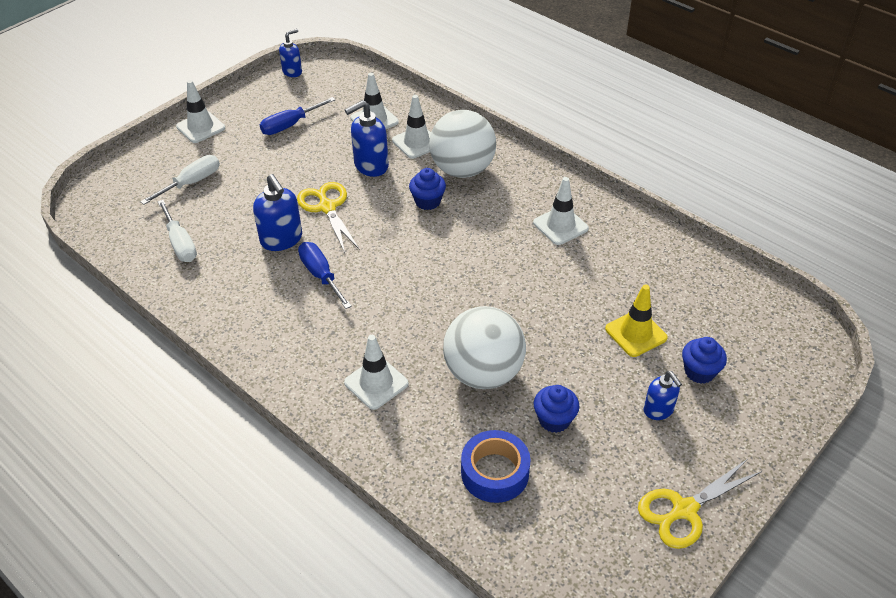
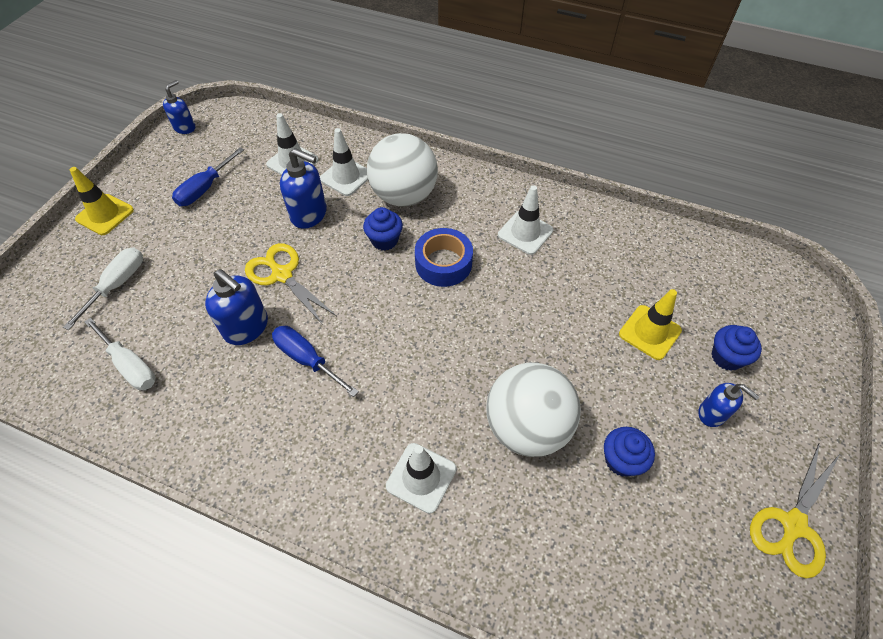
camera: 20 degrees left, 10 degrees up
white traffic cone [176,80,225,143] -> yellow traffic cone [70,167,134,235]
blue soap dispenser [345,100,389,177] -> blue soap dispenser turned 105 degrees counterclockwise [280,148,327,229]
blue tape [461,430,531,503] -> blue tape moved to [415,228,473,287]

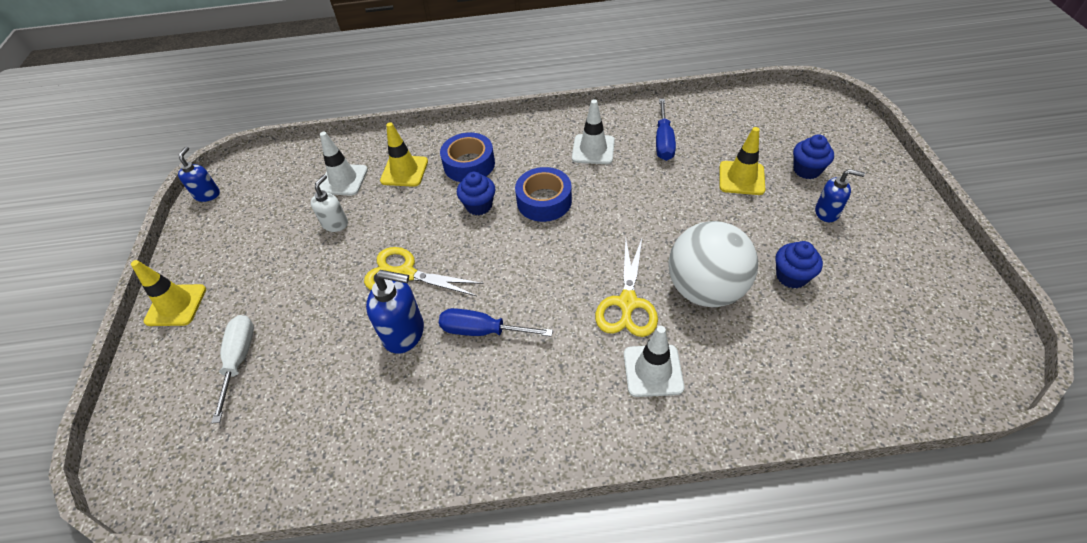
camera: 25 degrees left, 5 degrees down
white screwdriver [84,317,156,390] -> none
blue screwdriver [172,147,244,206] -> blue screwdriver moved to [656,99,676,161]
blue soap dispenser [280,148,327,229] -> none
white traffic cone [320,128,368,196] -> yellow traffic cone [380,122,428,187]
white ball [367,133,438,207] -> blue tape [440,133,495,182]
yellow scissors [750,443,840,578] -> yellow scissors moved to [595,239,658,337]
none -> white soap dispenser [311,175,348,232]

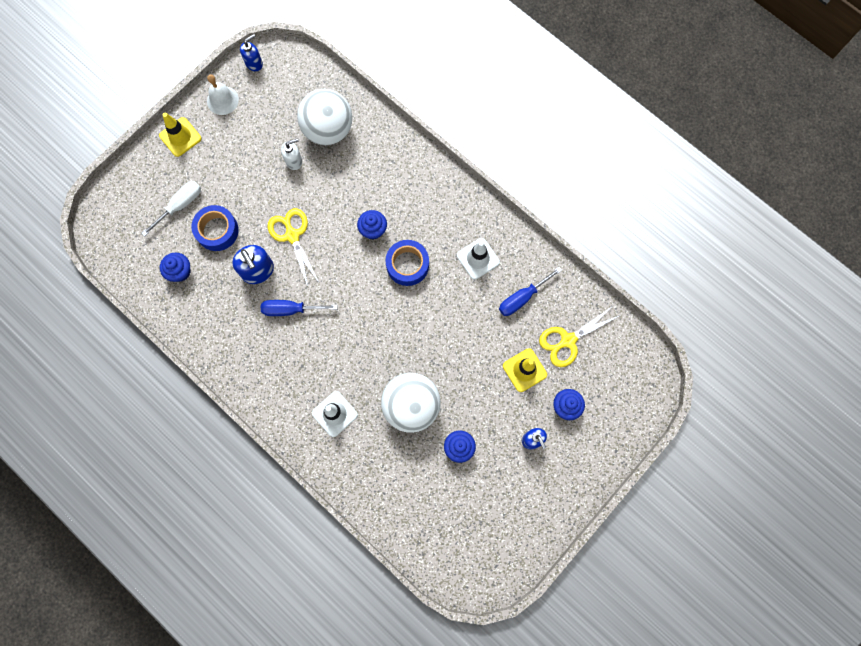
camera: 45 degrees right, 25 degrees up
white traffic cone [319,132,368,195] -> white ball [297,89,352,145]
yellow traffic cone [380,122,428,187] -> none
blue screwdriver [439,308,553,337] -> blue screwdriver turned 60 degrees counterclockwise [261,300,337,316]
blue tape [440,133,495,182] -> blue tape moved to [192,205,239,251]
yellow scissors [595,239,658,337] -> yellow scissors moved to [539,306,621,367]
none -> blue cupcake [160,253,191,282]
none -> white bell [207,74,239,115]

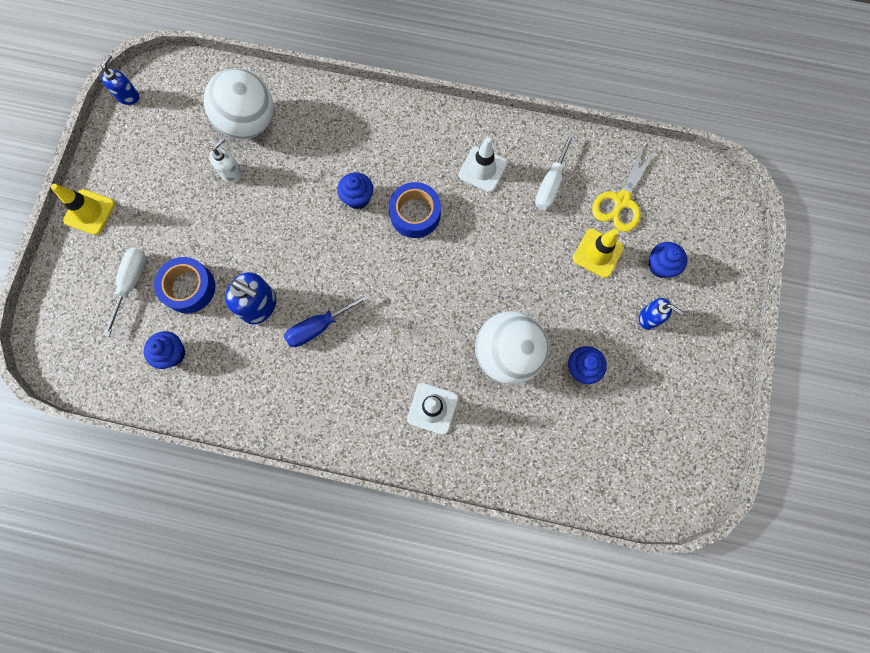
camera: 30 degrees left, 0 degrees up
white bell [207,74,239,115] -> none
yellow scissors [268,208,320,286] -> none
blue screwdriver [499,267,562,316] -> white screwdriver [535,132,575,210]

